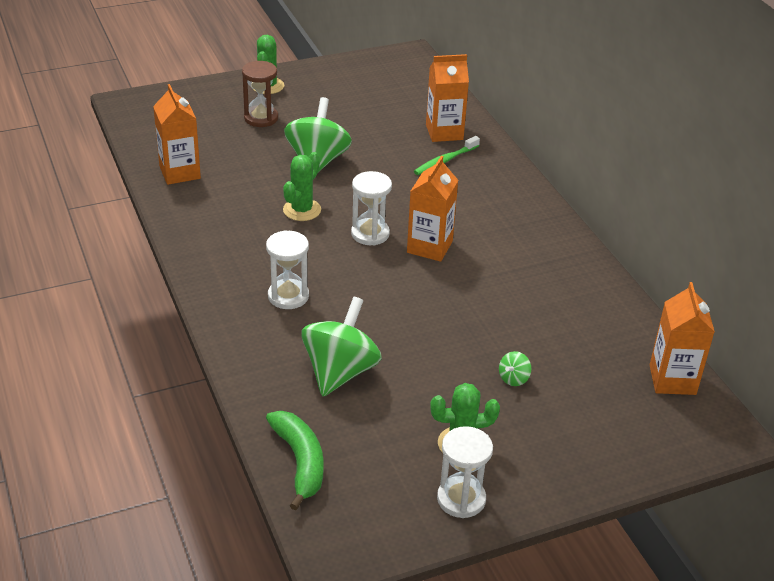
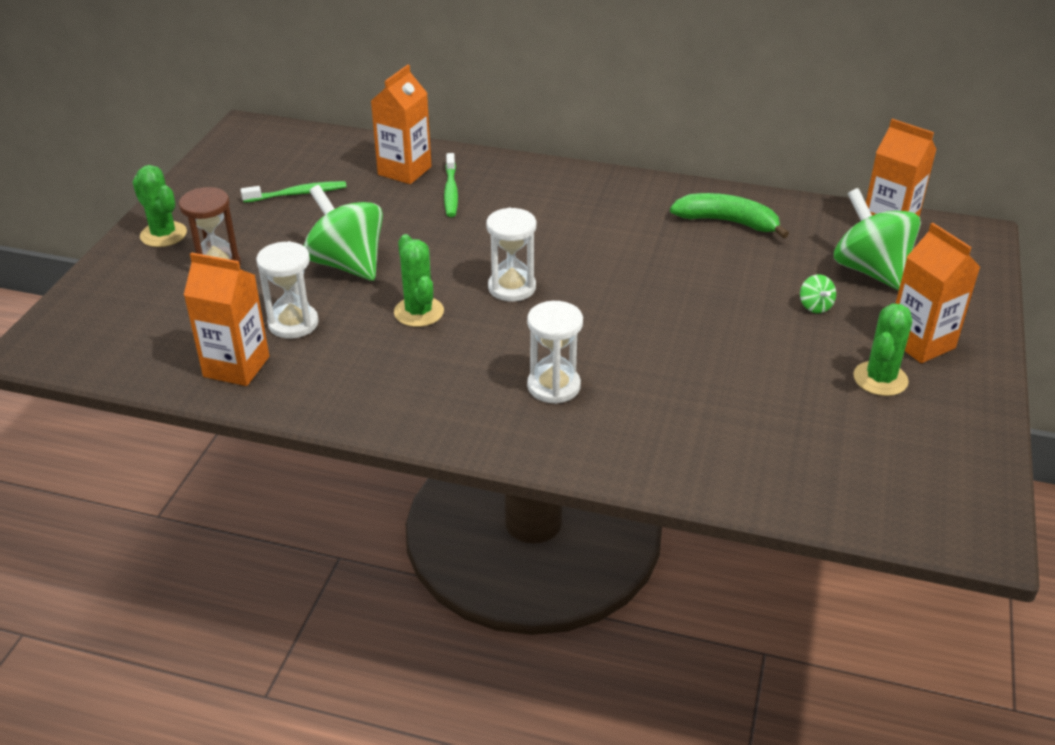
camera: 50 degrees left, 0 degrees up
green banana [266,411,324,510] -> green banana moved to [670,193,789,238]
green spinning top [301,297,382,396] -> green spinning top moved to [834,188,921,291]
orange carton [407,156,458,262] -> orange carton moved to [896,223,980,363]
white hourglass [437,426,493,518] -> white hourglass moved to [256,241,319,339]
none -> green toothbrush [241,181,346,203]

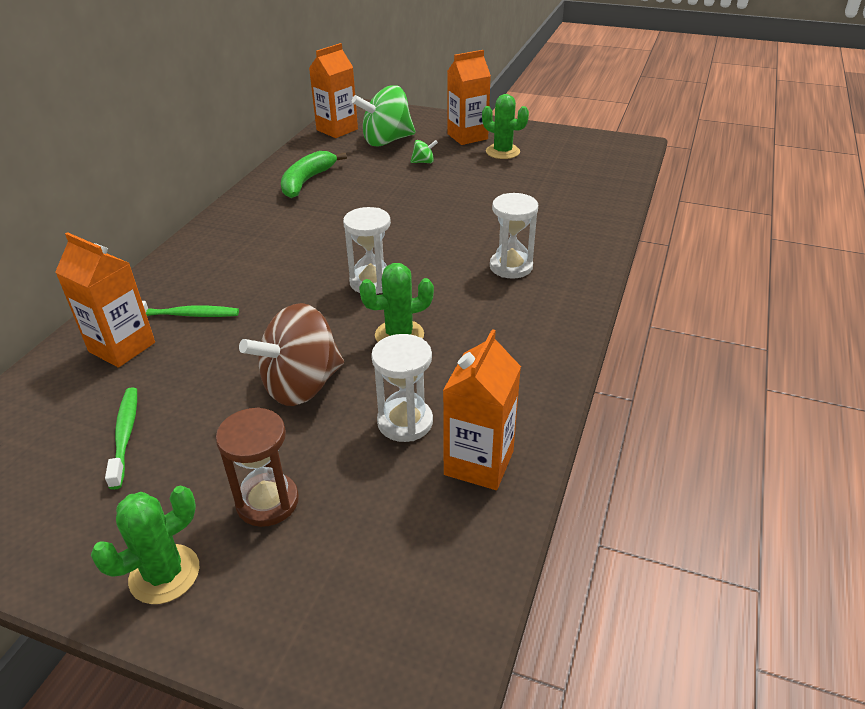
camera: 85 degrees left, 0 degrees up
green spinning top [303,185,383,281] -> brown spinning top [239,303,344,406]

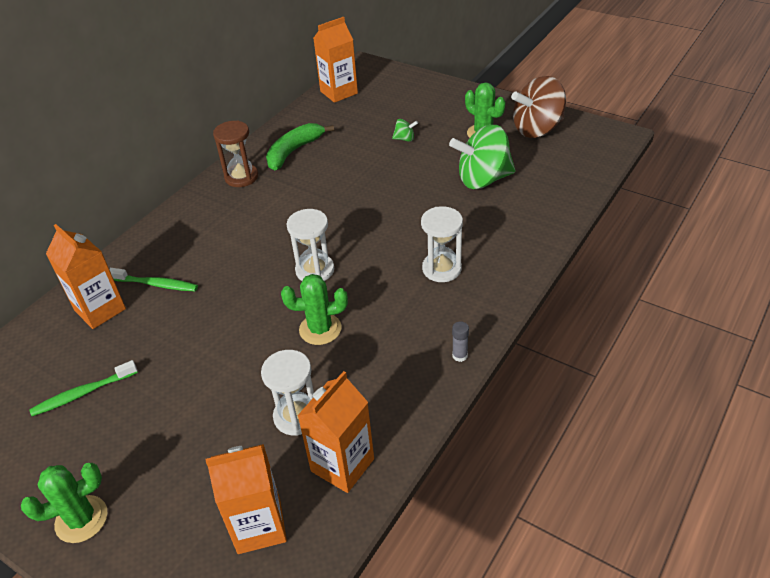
camera: 15 degrees right, 5 degrees up
green toothbrush [105,387,137,490] -> green toothbrush turned 120 degrees counterclockwise [29,360,138,417]
brown hourglass [216,407,299,527] -> brown hourglass moved to [213,121,258,187]
brown spinning top [239,303,344,406] -> brown spinning top moved to [511,76,566,138]
green spinning top [352,86,416,147] -> green spinning top moved to [449,125,516,189]
orange carton [447,50,491,145] -> orange carton moved to [206,444,287,554]
none -> grey glue stick [452,322,469,362]

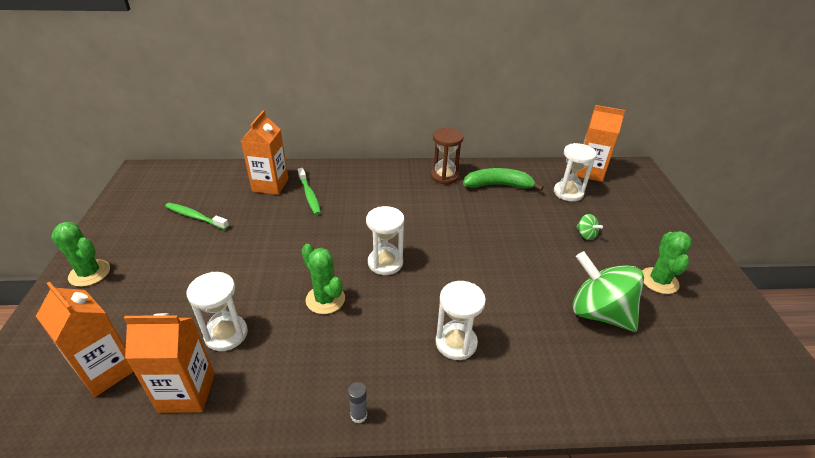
camera: 50 degrees right, 5 degrees down
brown spinning top [511,76,566,138] -> none
none -> white hourglass [554,143,597,201]

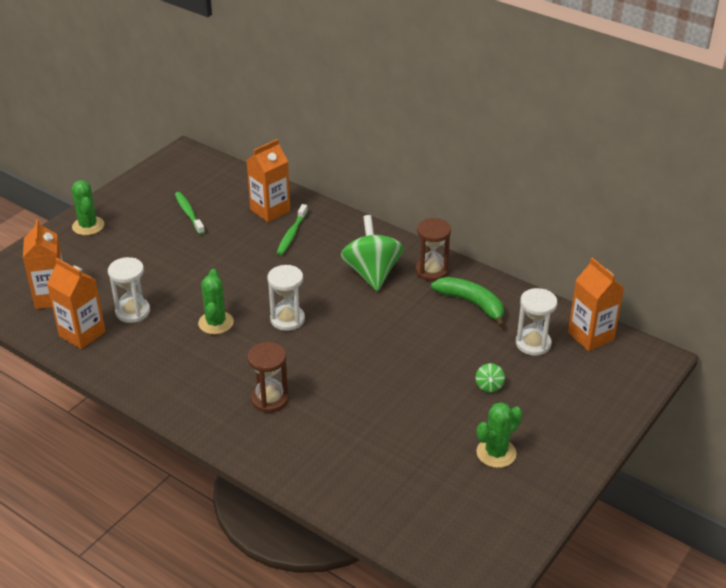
camera: 40 degrees right, 0 degrees up
grey glue stick [348,382,367,423] -> none
white hourglass [436,281,486,360] -> brown hourglass [248,342,289,413]
green spinning top [572,251,644,332] -> green spinning top moved to [341,215,404,291]

